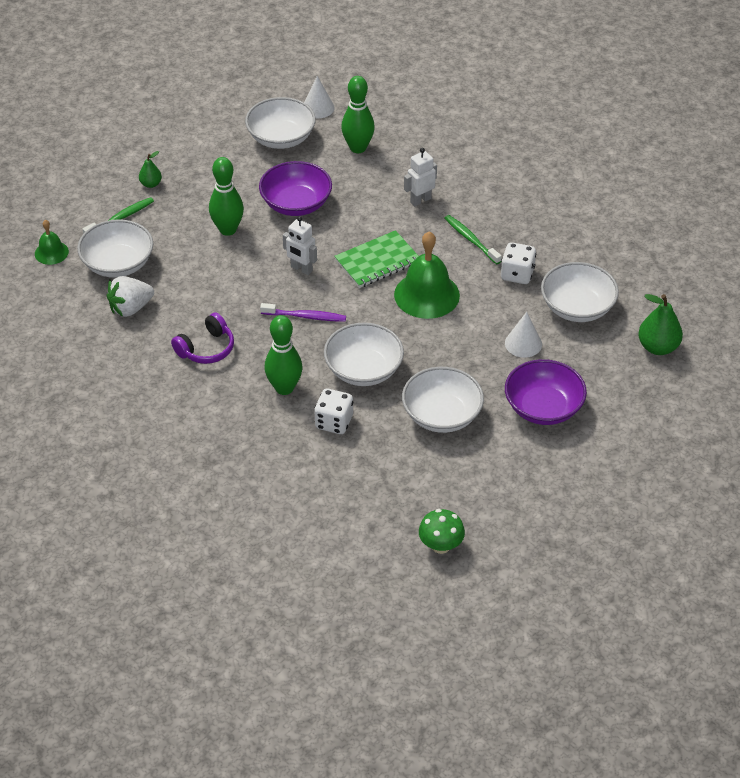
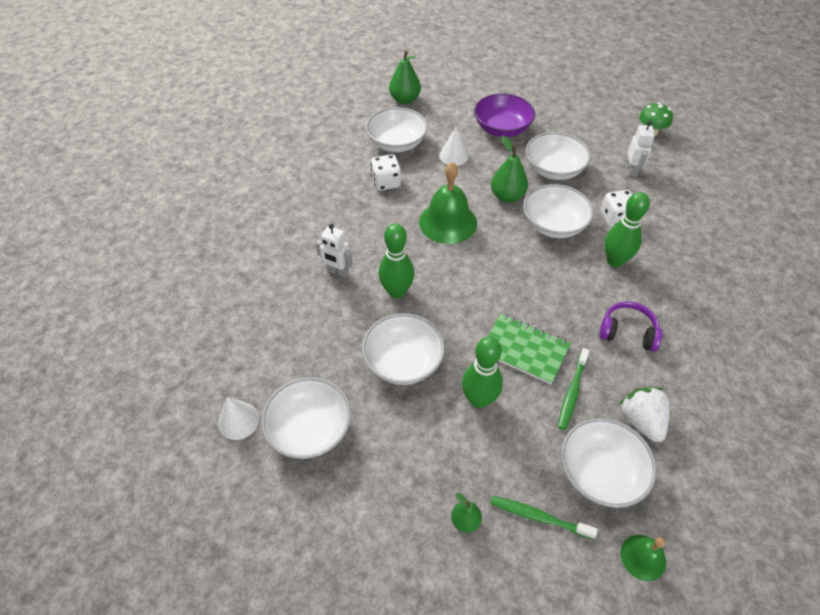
camera: 120 degrees left, 5 degrees up
white strawberry [107,276,154,317] -> white strawberry turned 135 degrees counterclockwise [619,387,670,442]
purple bowl [259,161,332,216] -> white bowl [362,313,445,385]
purple toothbrush [260,303,346,322] -> none
white robot [283,216,317,275] -> white robot moved to [627,121,655,177]
green notebook [334,230,419,288] -> green notebook moved to [488,314,571,384]
green bowling pin [341,76,375,153] -> green bowling pin moved to [379,224,414,298]
green toothbrush [445,215,502,264] -> green toothbrush moved to [558,348,589,430]
none -> green pear [491,136,528,203]

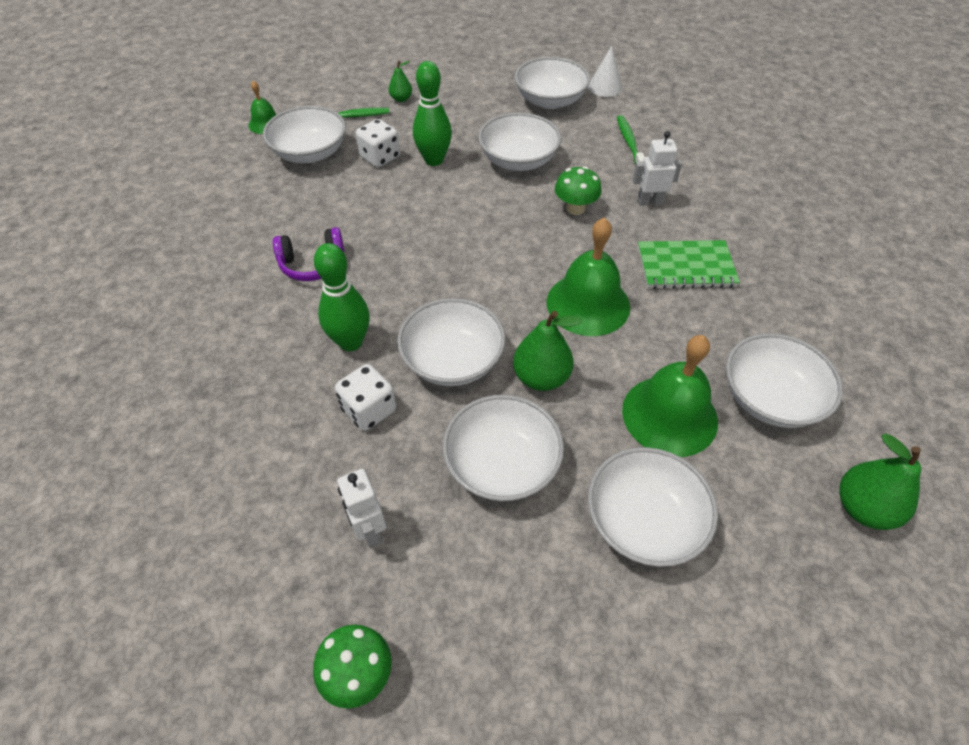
camera: 150 degrees right, 0 degrees up
white dice [371,154,401,191] -> white dice moved to [356,119,400,167]
green bowling pin [379,224,414,298] -> green mushroom [555,166,602,215]
white cone [439,127,469,166] -> green bell [622,335,718,457]
purple bowl [474,93,535,137] -> white bowl [588,447,718,567]
green notebook [488,314,571,384] -> green notebook moved to [638,240,740,289]
green toothbrush [558,348,589,430] -> green toothbrush moved to [617,115,644,165]
white strawberry [619,387,670,442] -> none

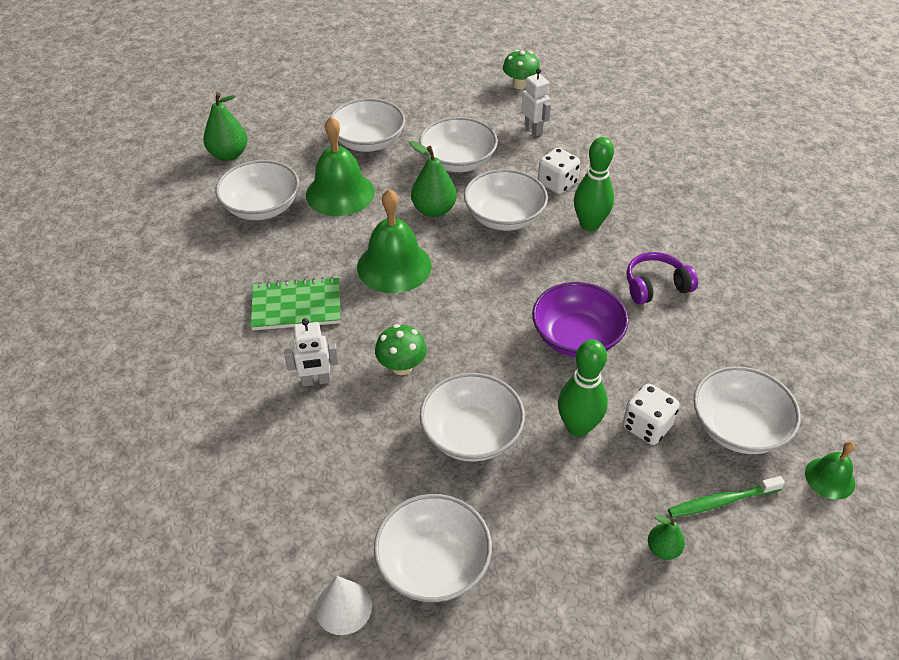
camera: 175 degrees right, 5 degrees down
green toothbrush [617,115,644,165] -> none
none -> purple bowl [532,282,629,357]

